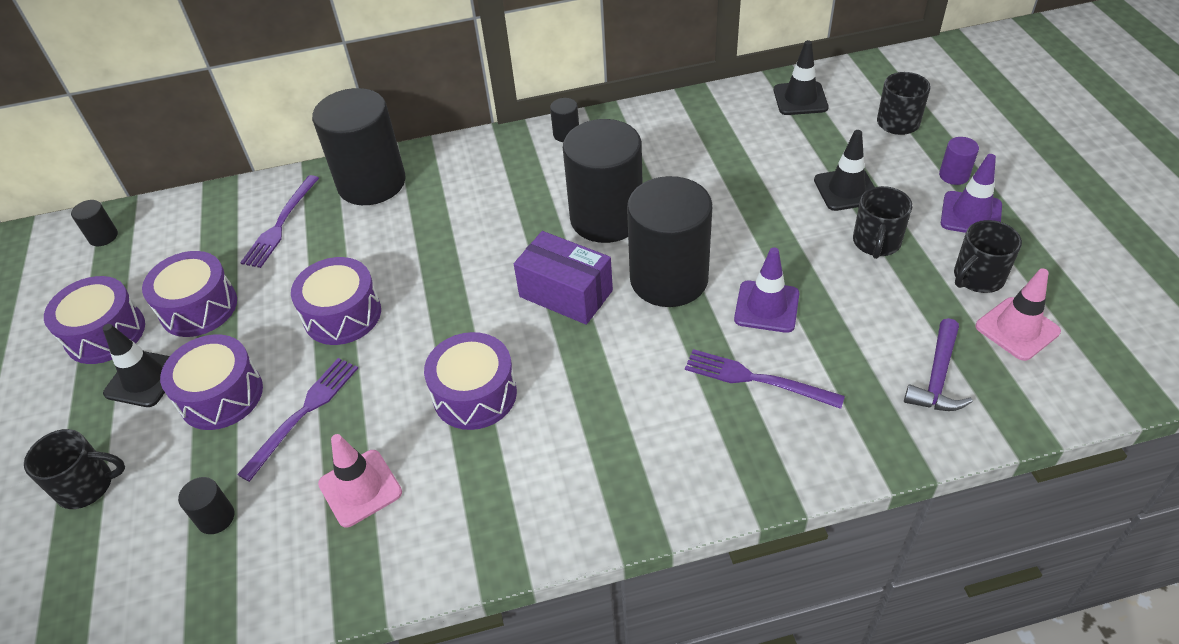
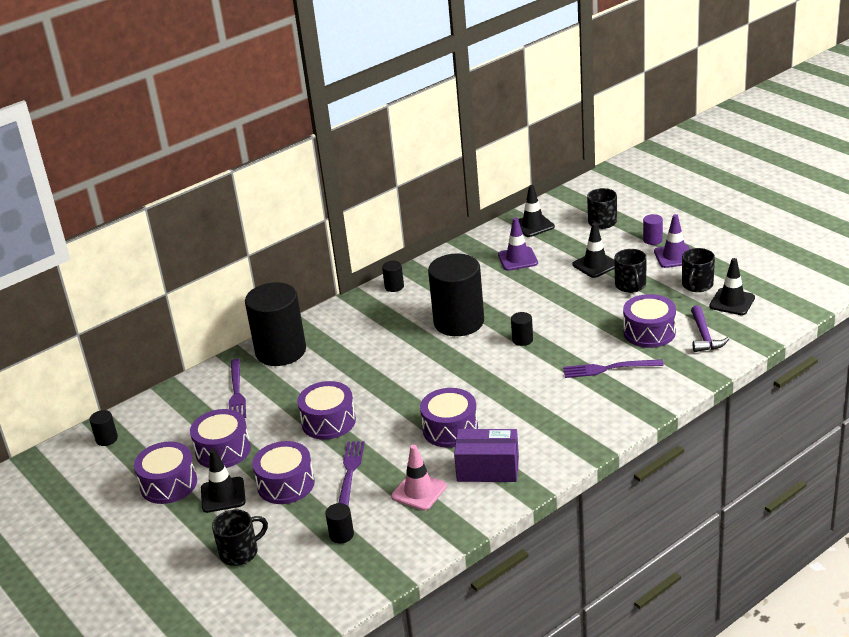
camera: 25 degrees left, 15 degrees down
purple box [514,231,613,325] -> purple box moved to [454,429,519,482]
black cylinder [627,176,713,307] -> black cylinder [511,312,533,346], size x0.40
purple traffic cone [734,247,799,333] -> purple traffic cone moved to [498,218,538,271]
pink traffic cone [975,268,1061,361] -> black traffic cone [709,258,755,315]
none -> purple drum [623,294,676,348]

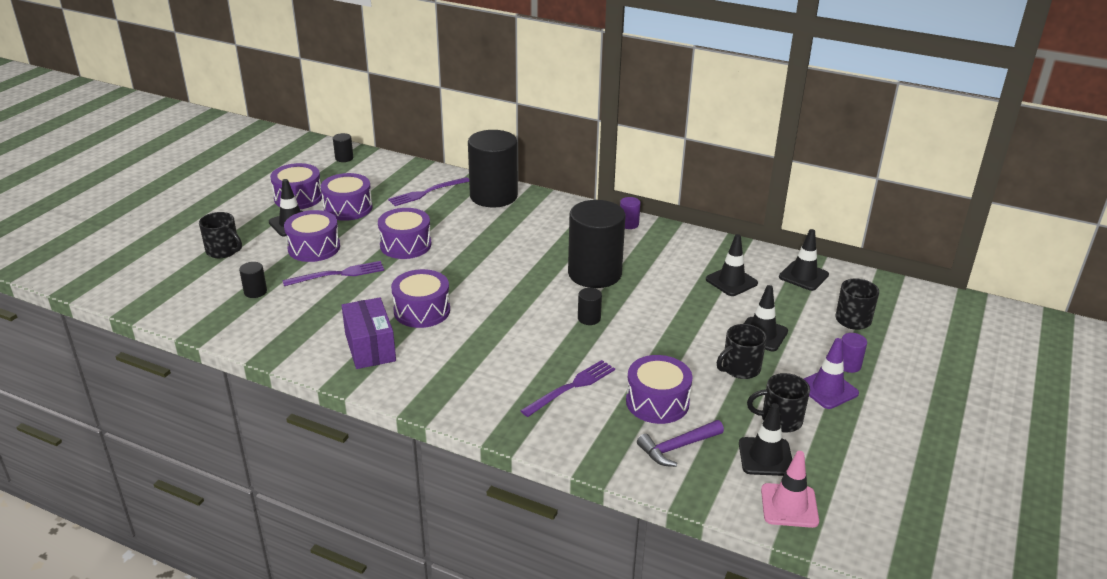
camera: 60 degrees right, 0 degrees up
black cylinder [382,261,404,292] -> purple cylinder [620,197,641,229]
pink traffic cone [391,445,447,511] -> pink traffic cone moved to [761,451,819,528]
purple traffic cone [498,218,538,271] -> black traffic cone [706,234,758,296]
purple fork [563,359,664,378] -> purple fork turned 75 degrees clockwise [520,360,615,417]

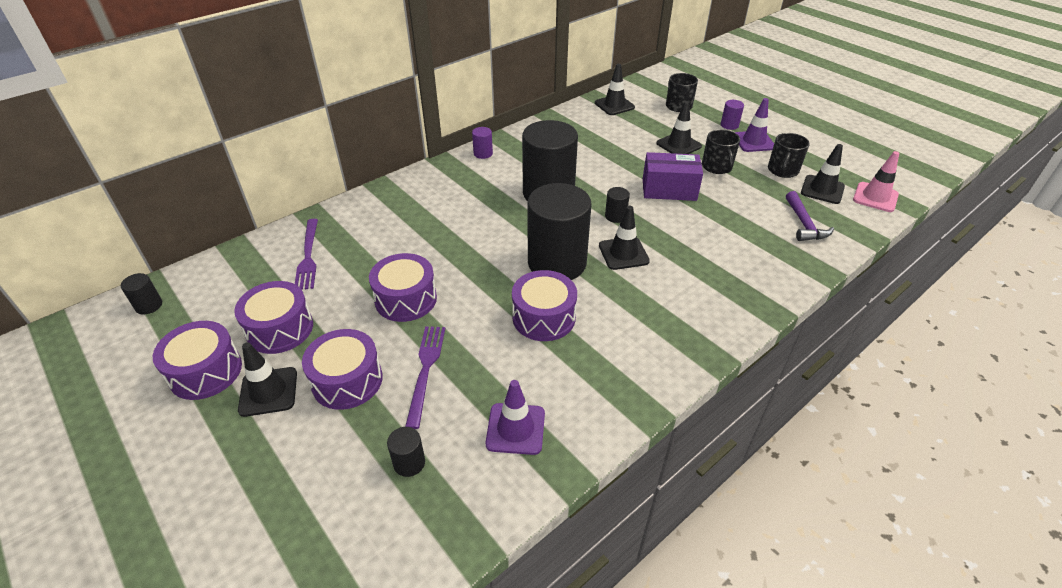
camera: 65 degrees left, 10 degrees up
black mug [199,212,242,258] -> none
purple box [341,297,396,369] -> purple box moved to [643,152,703,201]
black cylinder [468,130,518,208] -> black cylinder moved to [527,183,591,280]
purple fork [520,360,615,417] -> none
purple drum [626,355,693,424] -> none
black traffic cone [706,234,758,296] -> black traffic cone moved to [599,206,650,270]
none -> purple traffic cone [485,380,545,455]

